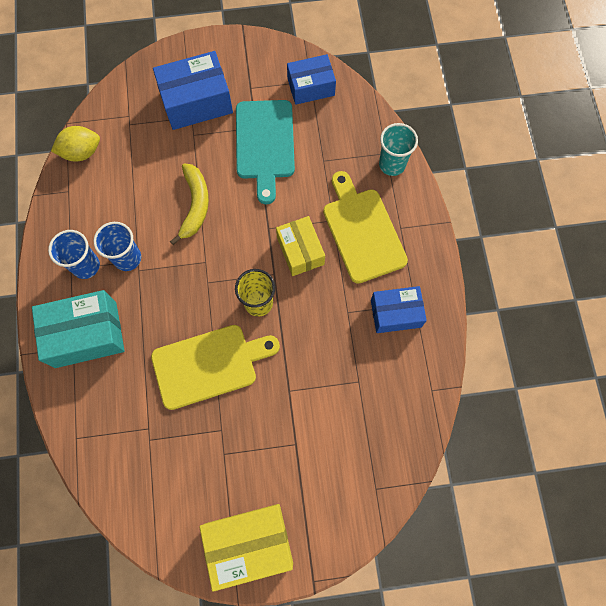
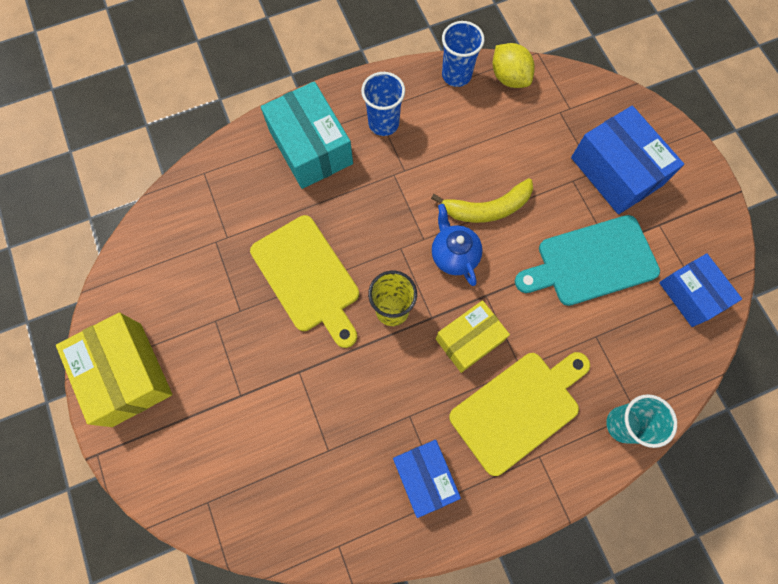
camera: 75 degrees right, 0 degrees up
blue cup [94,222,141,271] -> blue cup moved to [442,21,484,87]
none -> blue teapot [432,204,483,286]

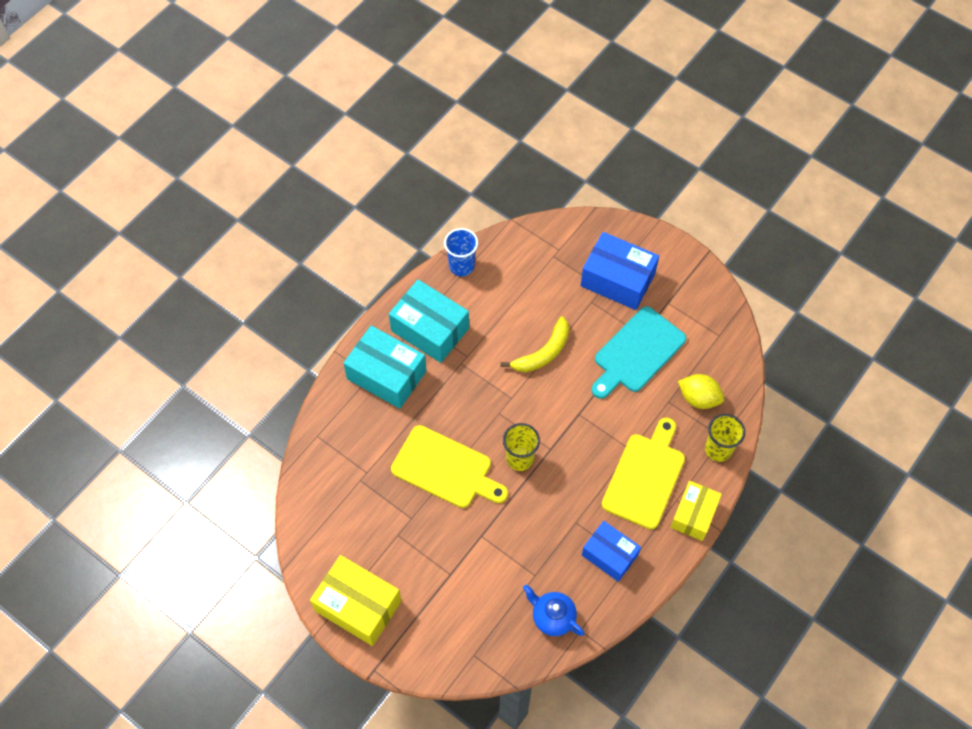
camera: 30 degrees left, 10 degrees down
blue cup [361,72,405,136] -> turquoise box [389,279,469,363]
blue teapot [432,204,483,286] -> blue teapot moved to [523,585,585,636]
yellow box [436,300,510,373] -> yellow box moved to [670,481,722,541]
yellow lemon [493,43,535,88] -> yellow lemon moved to [678,374,724,409]
turquoise cup [606,394,677,448] -> yellow cup [705,414,745,462]
blue box [659,254,742,327] -> none

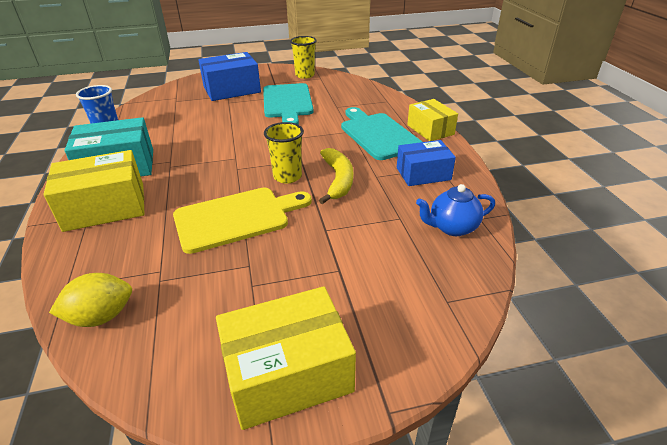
camera: 50 degrees left, 25 degrees down
turquoise box [343,325,426,409] -> yellow box [43,150,145,232]
yellow banana [500,316,569,372] -> yellow banana moved to [319,148,353,204]
yellow cutting board [602,417,685,530] -> turquoise cutting board [341,107,422,160]
yellow lemon [678,374,724,409] -> yellow lemon moved to [49,273,132,327]
yellow cup [705,414,745,462] -> yellow cup moved to [290,36,317,79]

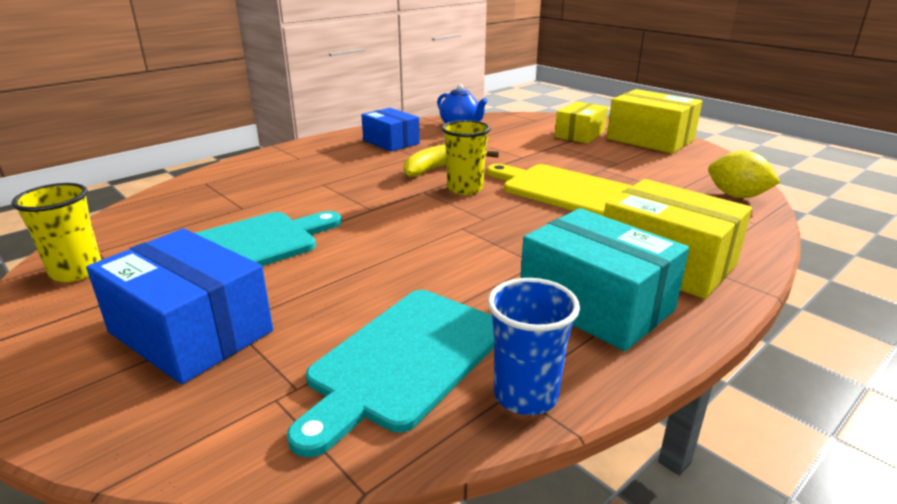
camera: 120 degrees left, 10 degrees down
turquoise cutting board [341,107,422,160] -> turquoise cutting board moved to [287,290,494,457]
yellow box [407,99,458,141] -> yellow box moved to [555,102,608,143]

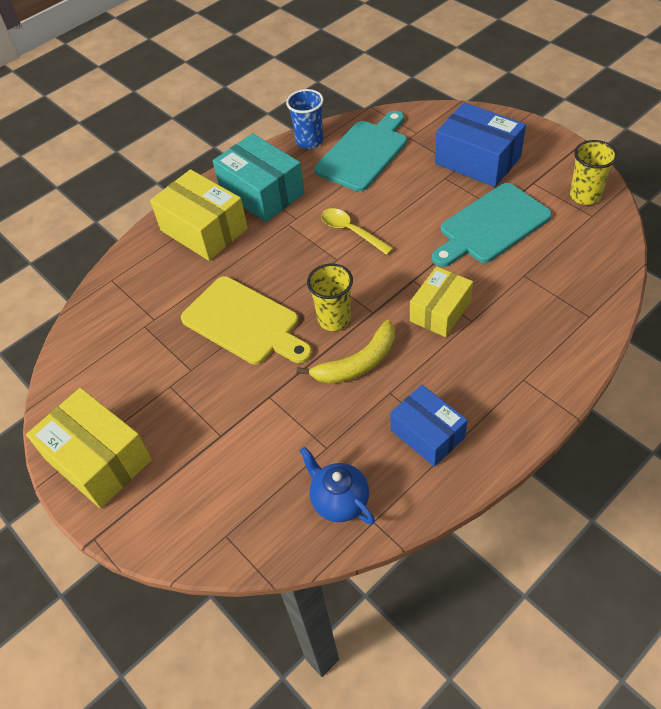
camera: 175 degrees left, 25 degrees up
yellow box [555,102,608,143] -> yellow box moved to [410,266,473,337]
yellow lemon [708,151,780,198] -> none
none -> yellow spoon [321,208,393,255]

